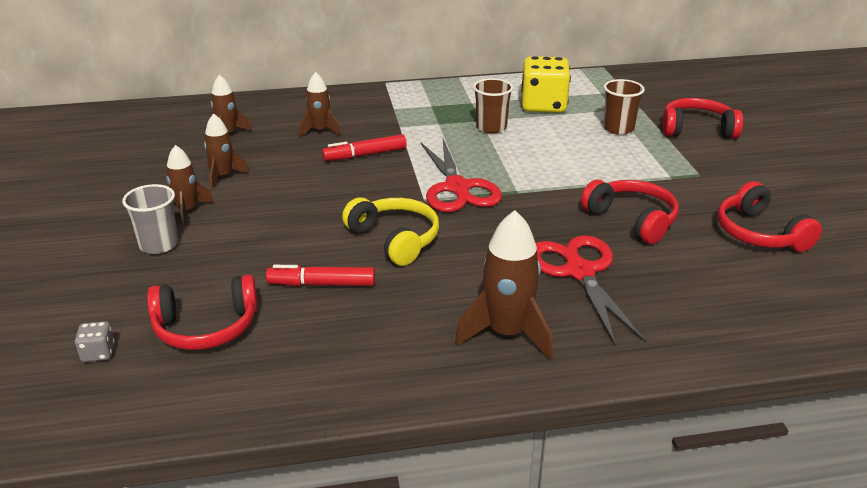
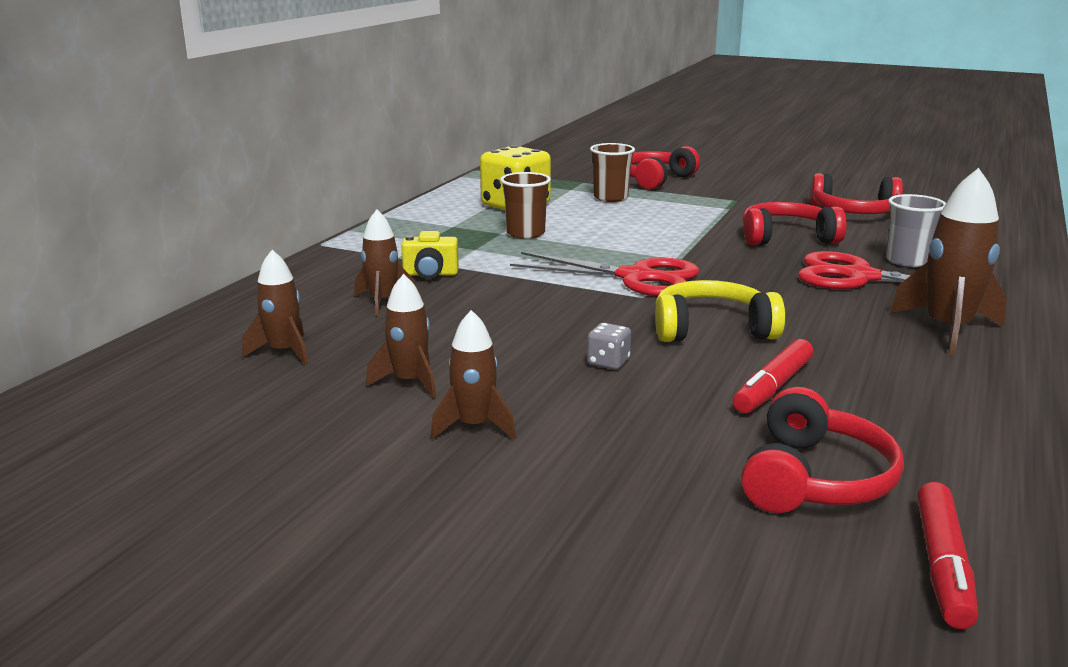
camera: 55 degrees left, 10 degrees down
grey dice [75,321,115,362] -> grey dice moved to [587,323,631,370]
grey cup [122,184,178,254] -> grey cup moved to [886,194,946,267]
red marker [322,134,406,161] -> red marker moved to [917,482,978,629]
none -> yellow camera [401,231,459,279]

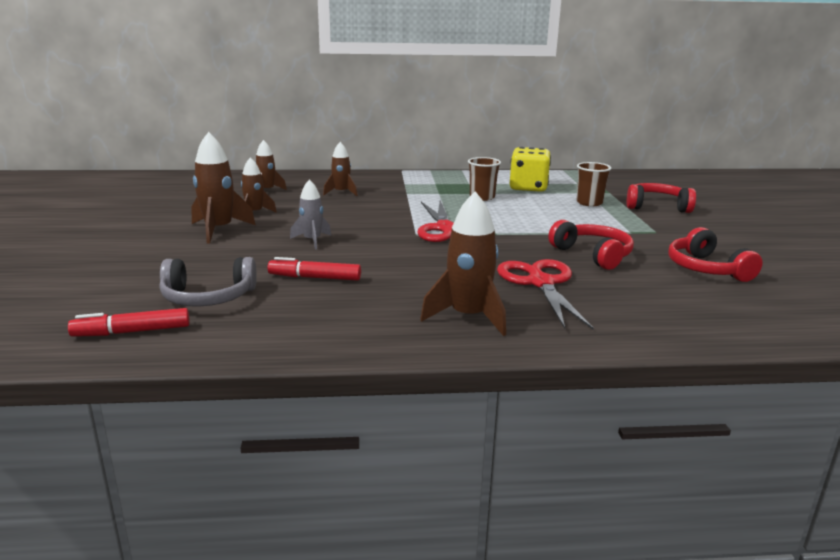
camera: 60 degrees right, 0 degrees up
yellow camera [401,231,459,279] -> none
brown rocket [431,310,516,439] -> brown rocket [191,132,255,243], size x1.60
grey dice [587,323,631,370] -> grey rocket [290,179,331,250]
yellow headphones [655,280,785,342] -> none
red headphones [741,387,904,513] -> grey headphones [160,257,257,307]
grey cup [886,194,946,267] -> none

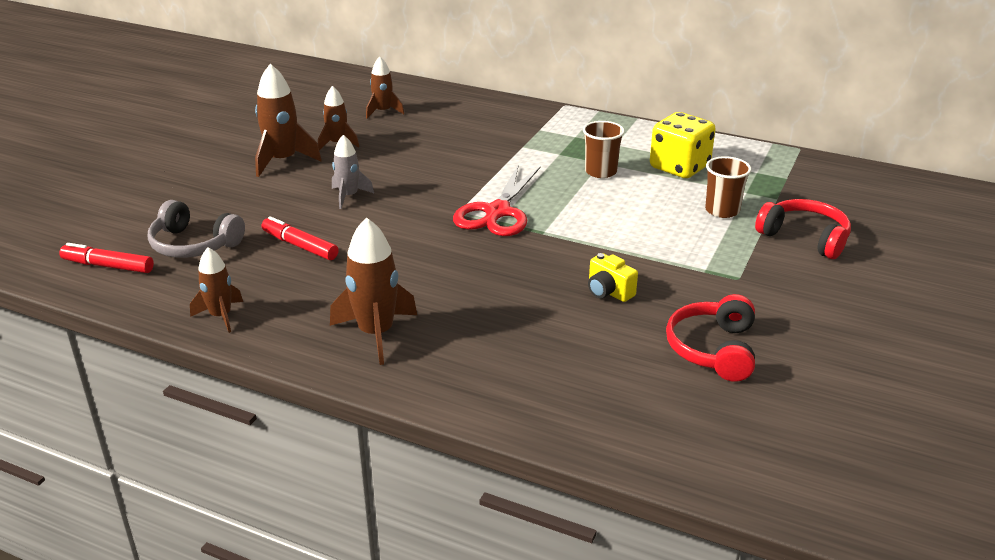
camera: 30 degrees right, 10 degrees up
brown rocket [323,142,358,196] -> brown rocket moved to [190,247,243,333]
red scissors [497,259,594,330] -> none
red headphones [548,220,634,270] -> yellow camera [588,253,638,302]

